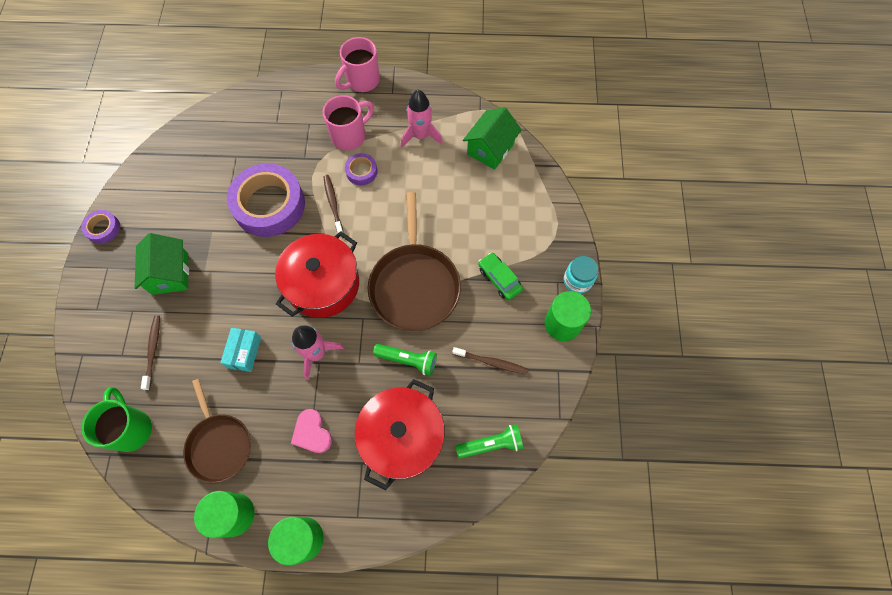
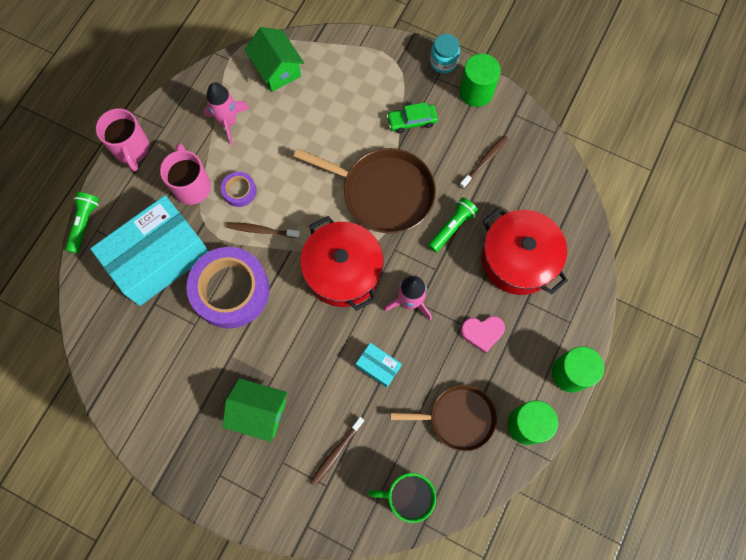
camera: 65 degrees left, 5 degrees up
purple tape [81,210,120,244] -> none
brown toothbrush [141,315,160,390] -> brown toothbrush turned 75 degrees counterclockwise [310,417,365,487]
green flashlight [456,424,523,458] -> green flashlight moved to [65,192,99,254]
none -> turquoise box [90,195,209,306]

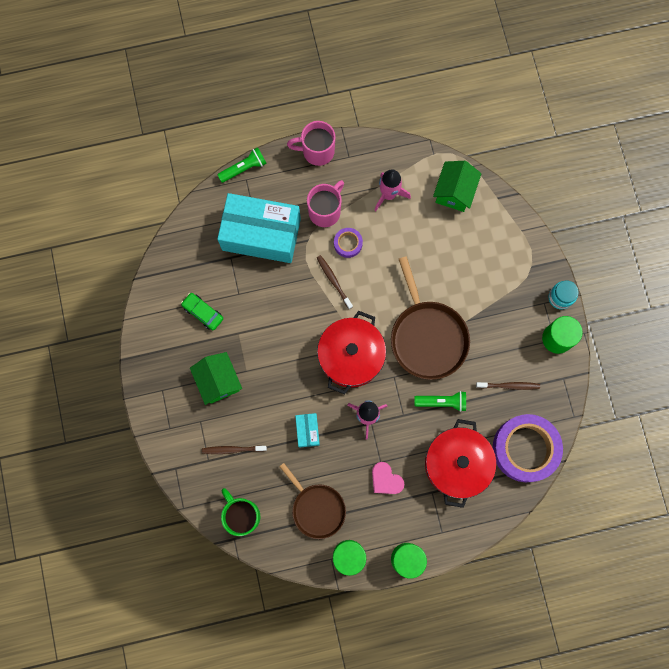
camera: 50 degrees right, 5 degrees up
pink mug [96,108,150,171] -> pink mug turned 60 degrees clockwise [287,121,335,166]
purple tape [186,247,270,328] -> purple tape moved to [493,414,563,482]
green car [387,102,438,133] -> green car moved to [181,293,223,330]

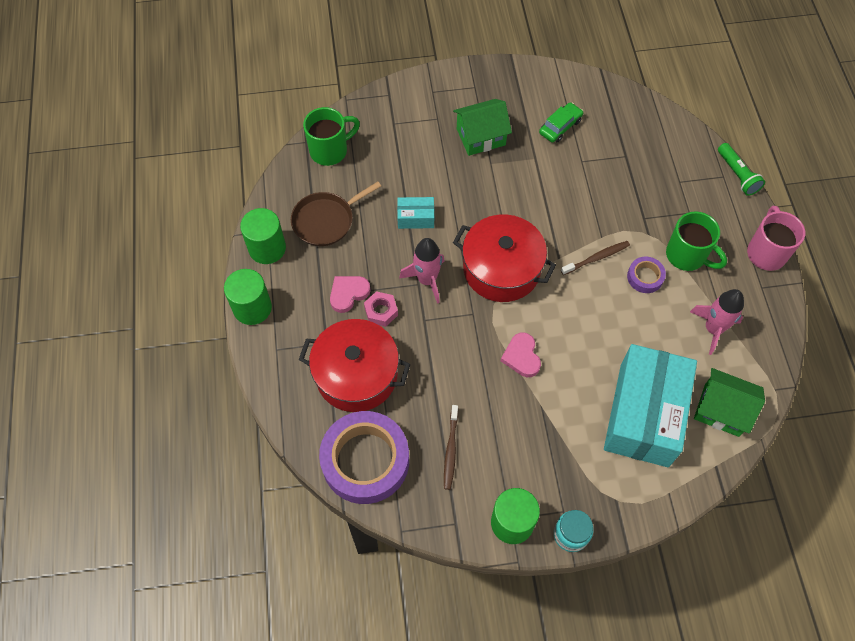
camera: 95 degrees right, 15 degrees down
brown toothbrush [202,446,267,454] -> none
turquoise box [217,193,301,263] -> turquoise box moved to [604,344,697,467]
pink mug [307,180,344,227] -> green mug [666,211,727,271]
brown pan [391,256,470,380] -> pink heart [501,333,541,377]
green flashlight [415,391,466,412] -> none
none -> pink nut [364,291,398,327]

